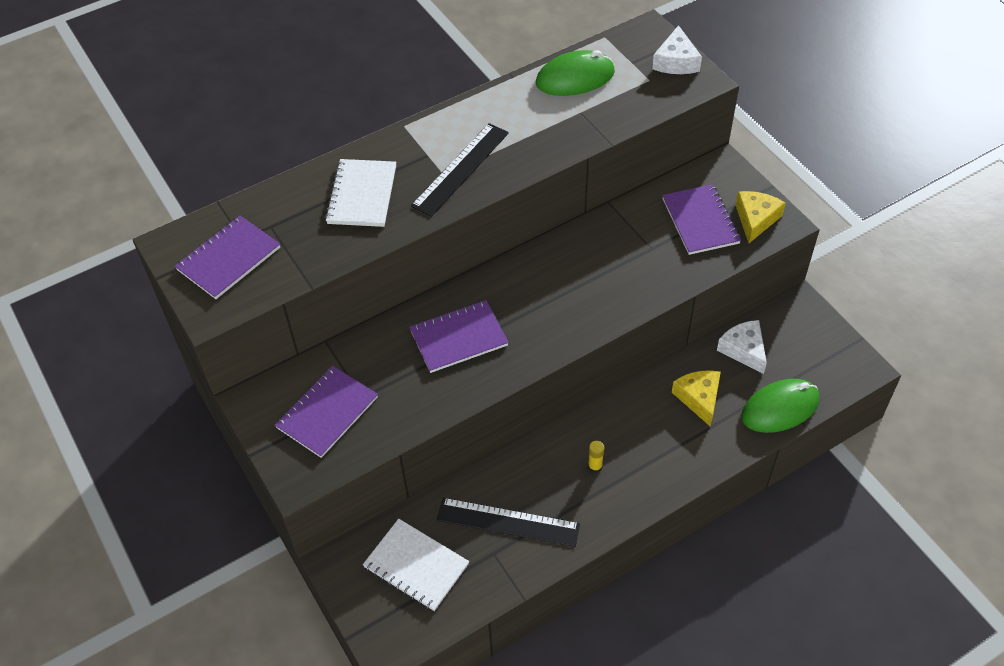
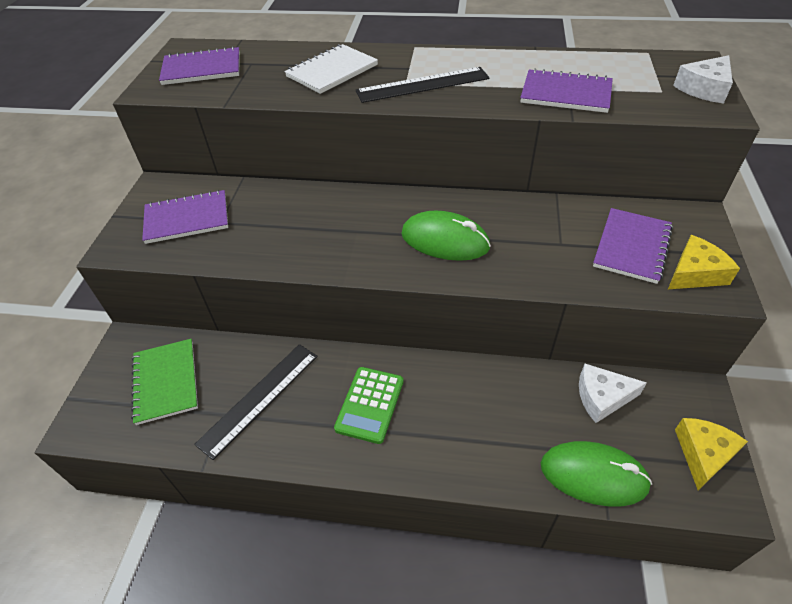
camera: 40 degrees right, 5 degrees down
white notebook [363,519,469,611] -> green notebook [131,339,198,425]
purple notebook [409,300,509,373] -> purple notebook moved to [520,68,613,113]
black ruler [437,498,580,547] -> black ruler turned 75 degrees clockwise [194,344,318,460]
green mouse [536,50,615,96] -> green mouse moved to [401,211,491,261]
yellow glue stick [588,441,605,473] -> green calculator [334,367,404,444]
yellow cheese [672,370,721,427] -> yellow cheese moved to [675,418,748,490]
white cheese [717,320,767,374] -> white cheese turned 105 degrees counterclockwise [579,364,647,423]

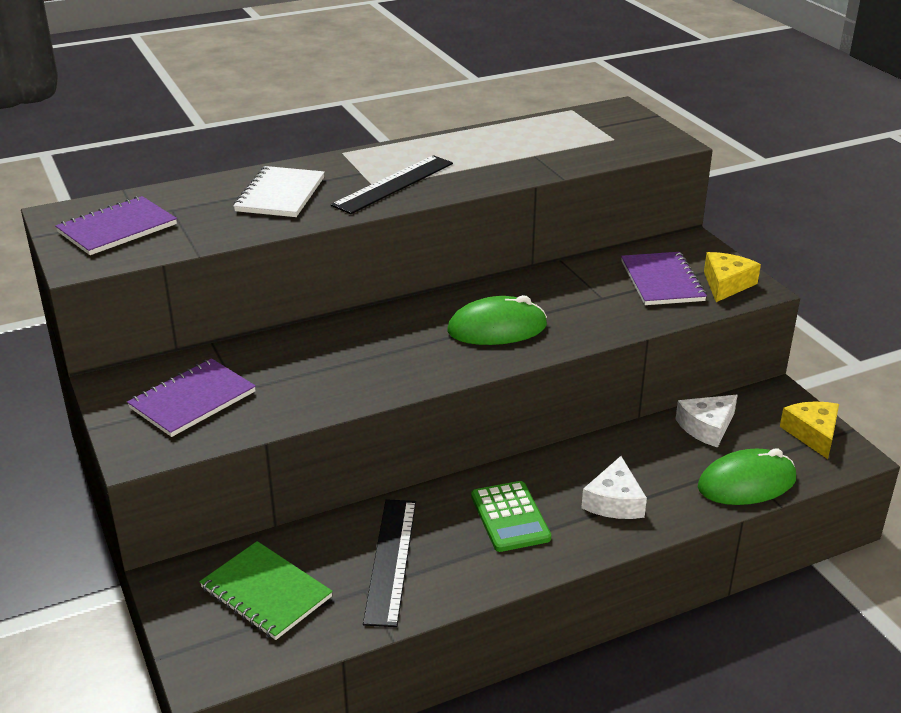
camera: 35 degrees left, 15 degrees down
purple notebook [520,68,613,113] -> none
white cheese [673,55,733,104] -> white cheese moved to [581,456,647,519]

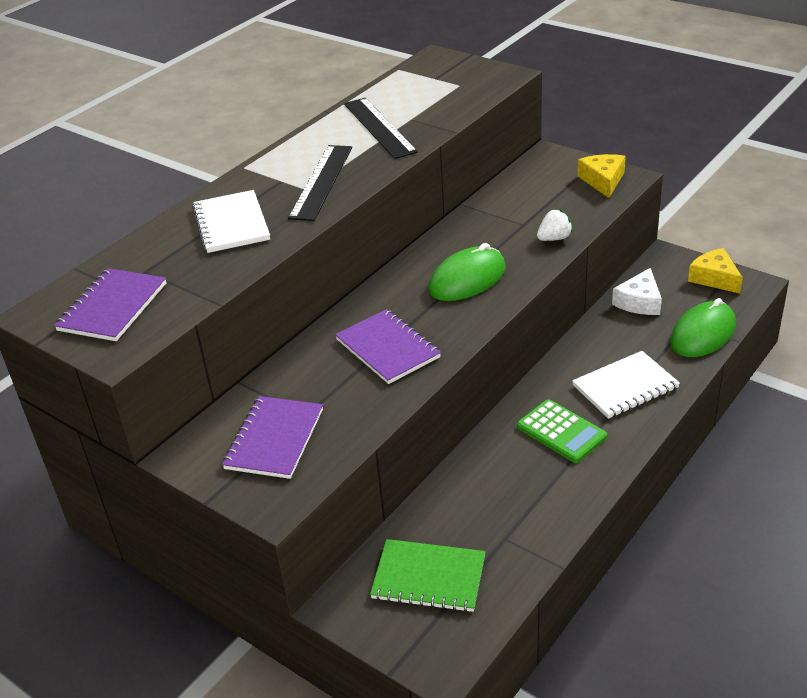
camera: 25 degrees left, 5 degrees up
black ruler [363,499,416,627] -> black ruler moved to [344,98,418,159]
white cheese [581,456,647,519] -> white notebook [572,351,680,419]
purple notebook [621,252,707,305] -> purple notebook moved to [335,309,441,384]
none -> white strawberry [537,209,573,241]

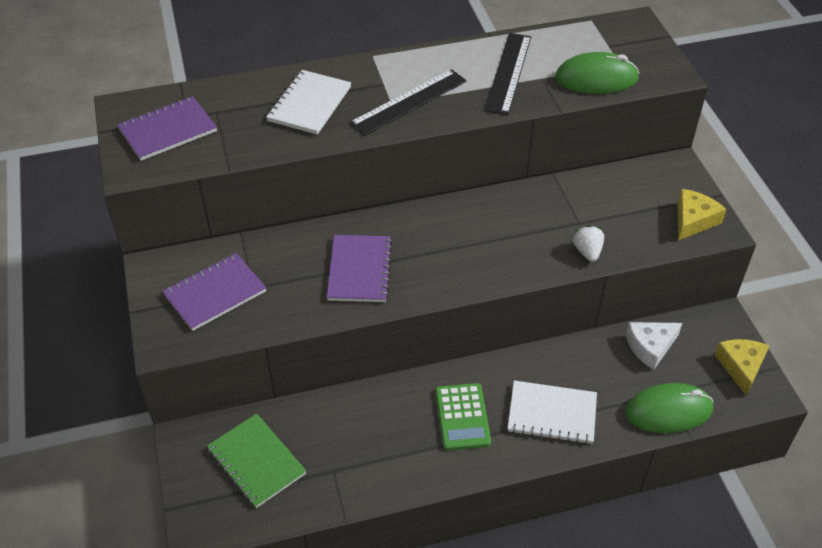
camera: 35 degrees right, 10 degrees up
green mouse [428,243,506,301] -> green mouse moved to [555,52,640,94]
white strawberry [537,209,573,241] -> white strawberry turned 105 degrees counterclockwise [573,225,604,262]

